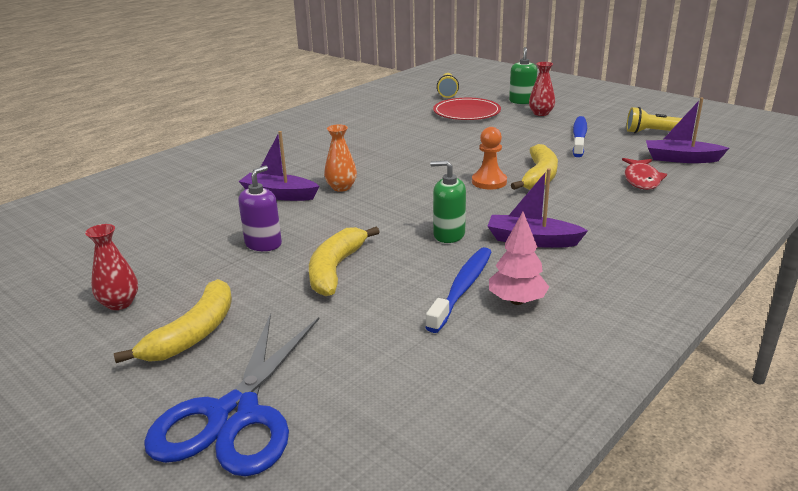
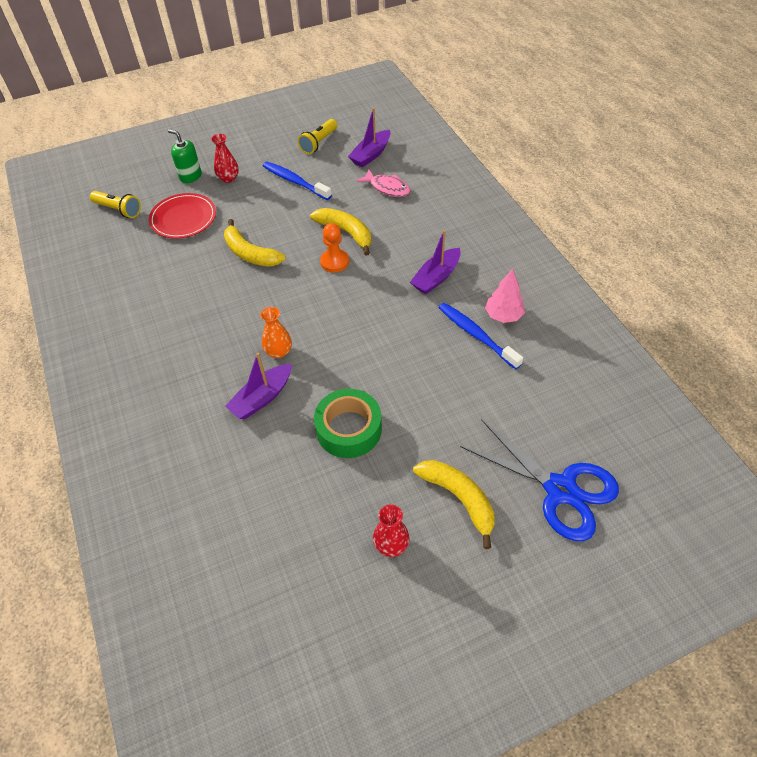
camera: 65 degrees left, 25 degrees up
purple soap dispenser [238,165,282,251] -> green tape [314,389,382,458]
yellow banana [309,227,380,296] -> yellow banana moved to [224,219,285,267]
green soap dispenser [430,160,466,243] -> none
red fish [622,158,667,190] -> pink fish [356,169,411,197]

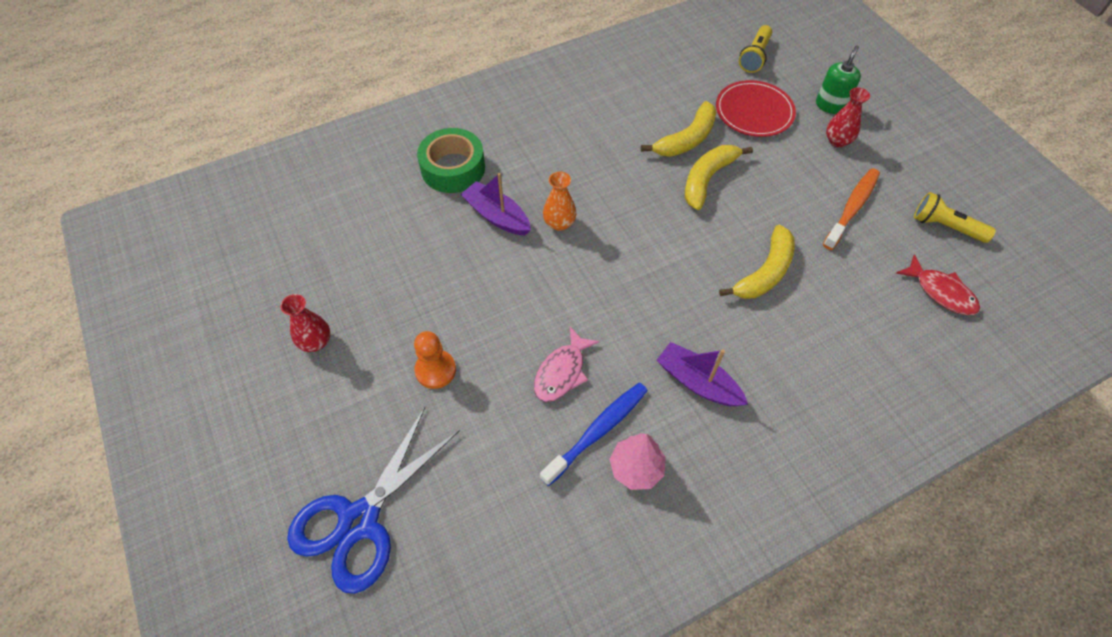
camera: 85 degrees right, 5 degrees up
blue toothbrush [263,162,332,200] -> orange toothbrush [823,168,880,250]
green tape [314,389,382,458] -> green tape moved to [417,128,485,193]
orange pawn [320,223,349,272] -> orange pawn moved to [414,331,456,389]
purple boat [348,108,390,167] -> red fish [896,254,980,315]
pink fish [356,169,411,197] -> pink fish moved to [534,327,600,402]
yellow banana [413,460,495,549] -> yellow banana moved to [641,101,717,157]

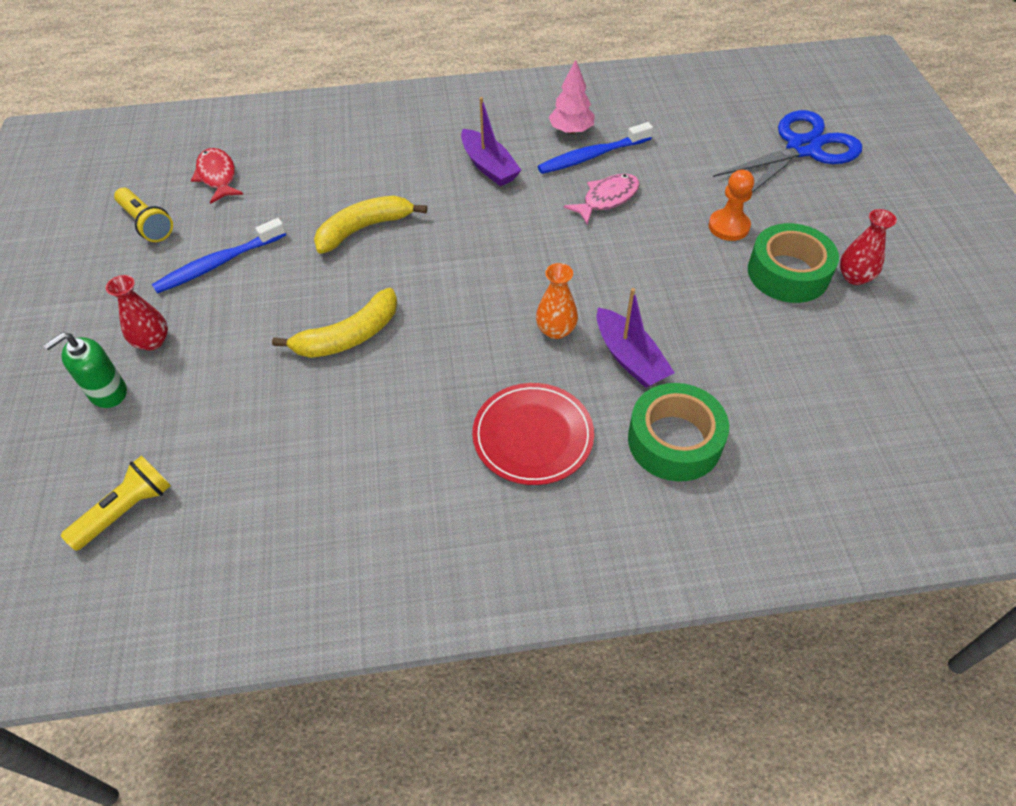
camera: 160 degrees left, 5 degrees down
yellow banana [641,101,717,157] -> none
red plate [716,80,796,137] -> red plate moved to [472,383,594,485]
orange toothbrush [823,168,880,250] -> blue toothbrush [152,218,286,293]
none -> green tape [748,223,839,303]

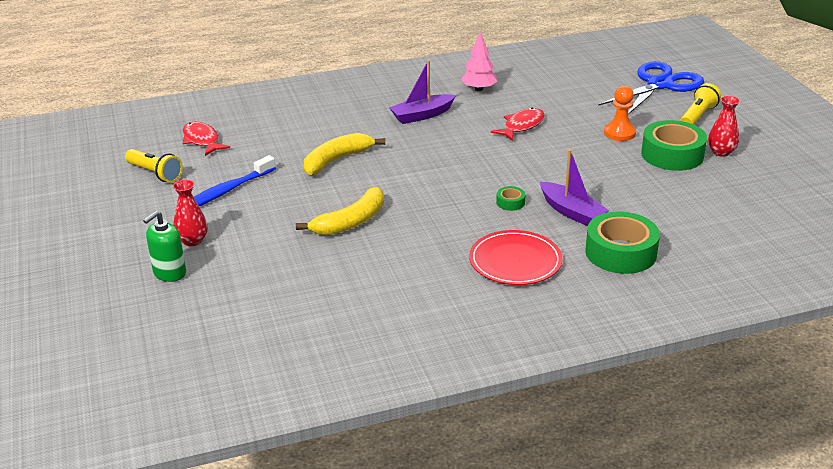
camera: 10 degrees left, 20 degrees down
yellow flashlight [61,455,171,551] -> yellow flashlight moved to [680,83,721,125]
purple boat [461,97,522,186] -> purple boat turned 105 degrees clockwise [389,60,456,124]
orange vase [536,263,578,339] -> green tape [496,186,525,211]
blue toothbrush [537,122,653,174] -> none
pink fish [564,174,640,225] -> red fish [491,108,545,141]

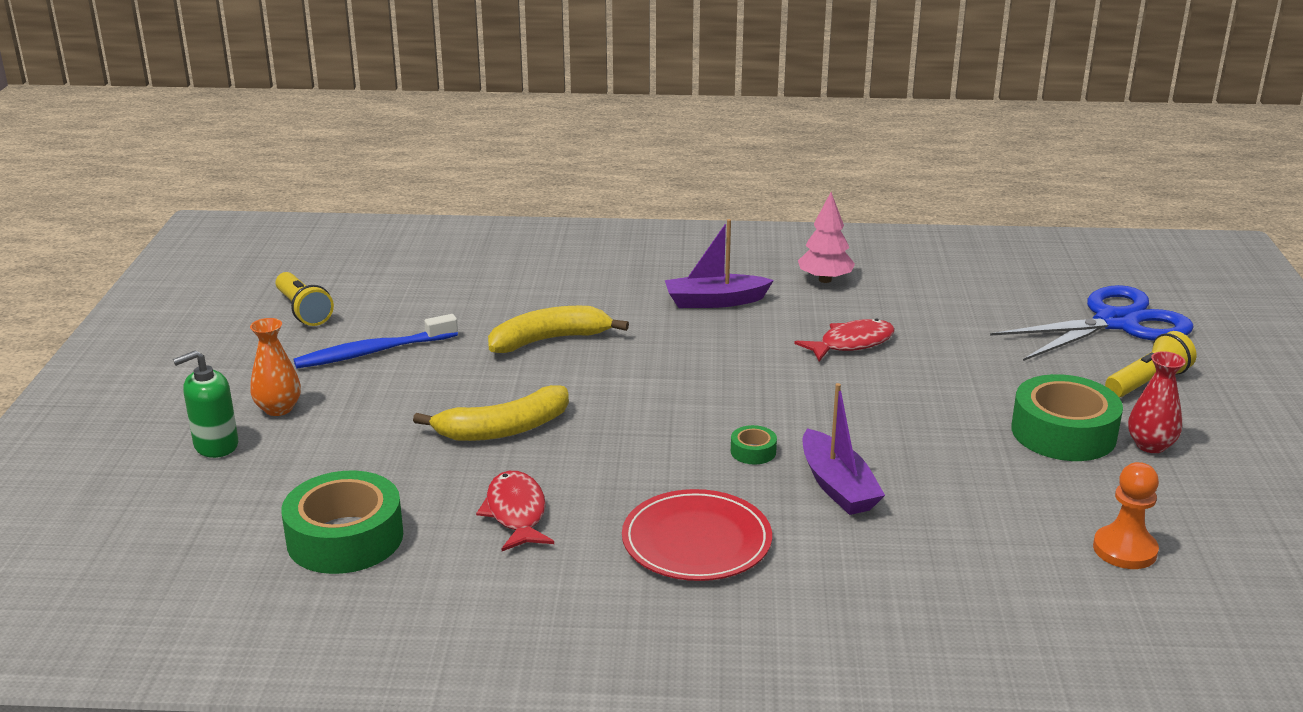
camera: 20 degrees right, 5 degrees down
red vase [173,180,208,246] -> orange vase [250,318,301,416]
red fish [183,121,230,156] -> red fish moved to [476,471,554,551]
green tape [585,212,660,274] -> green tape moved to [281,470,403,574]
orange pawn [604,86,636,141] -> orange pawn moved to [1093,462,1159,569]

